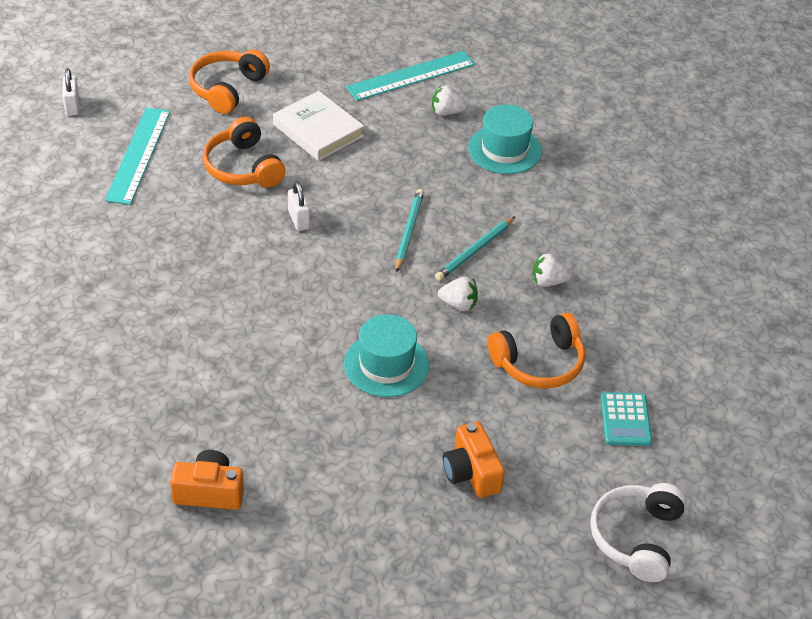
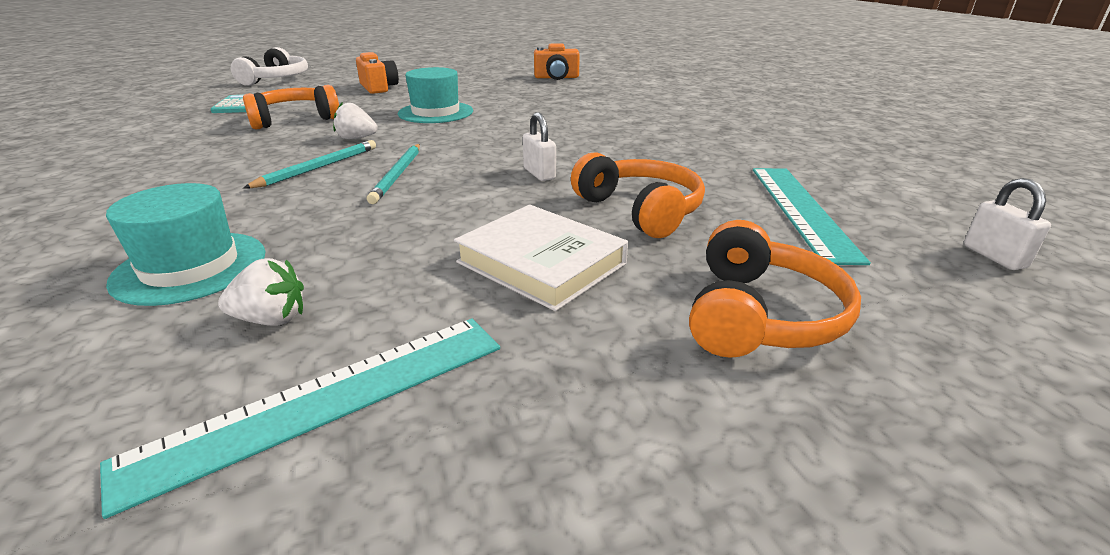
camera: 175 degrees right, 15 degrees down
white strawberry [532,253,572,287] -> none

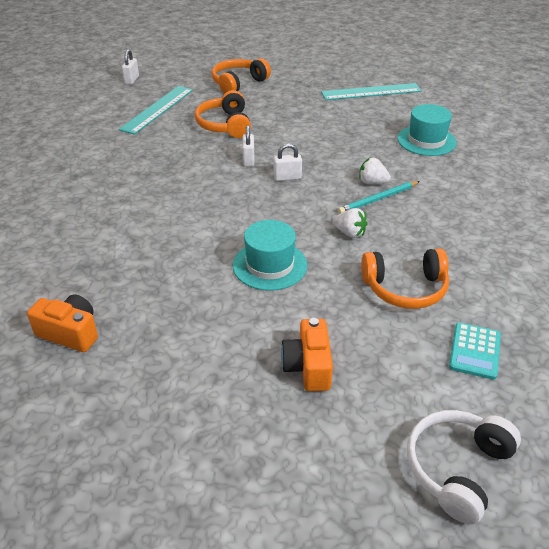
camera: 155 degrees left, 10 degrees up
white strawberry [218,258,304,326] -> white strawberry moved to [359,157,391,184]
turquoise pencil [367,144,420,204] -> none
white book [454,205,628,311] -> none
none -> white padlock [274,143,302,181]

